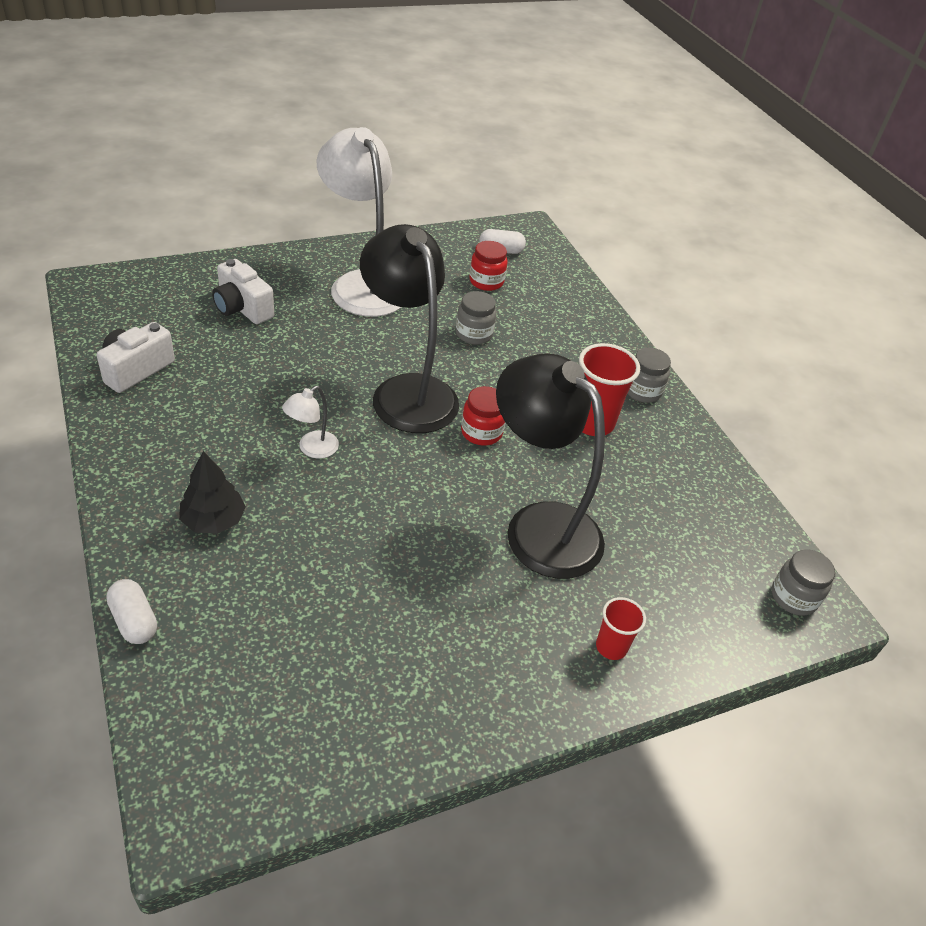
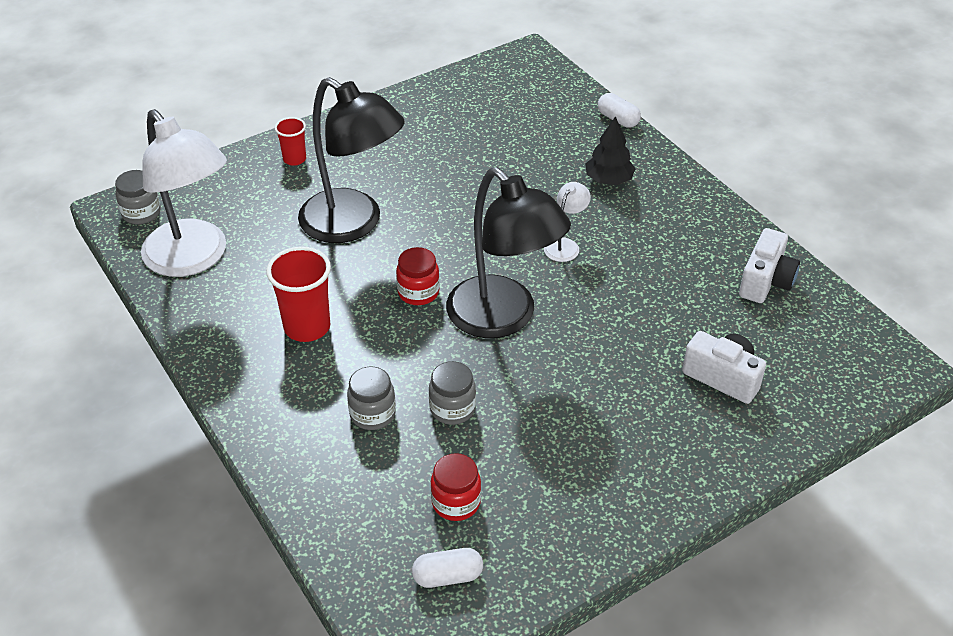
camera: 175 degrees right, 0 degrees up
white lamp [317,127,401,317] -> white lamp moved to [141,109,227,277]
grey jar [627,348,671,403] -> grey jar moved to [347,366,396,430]

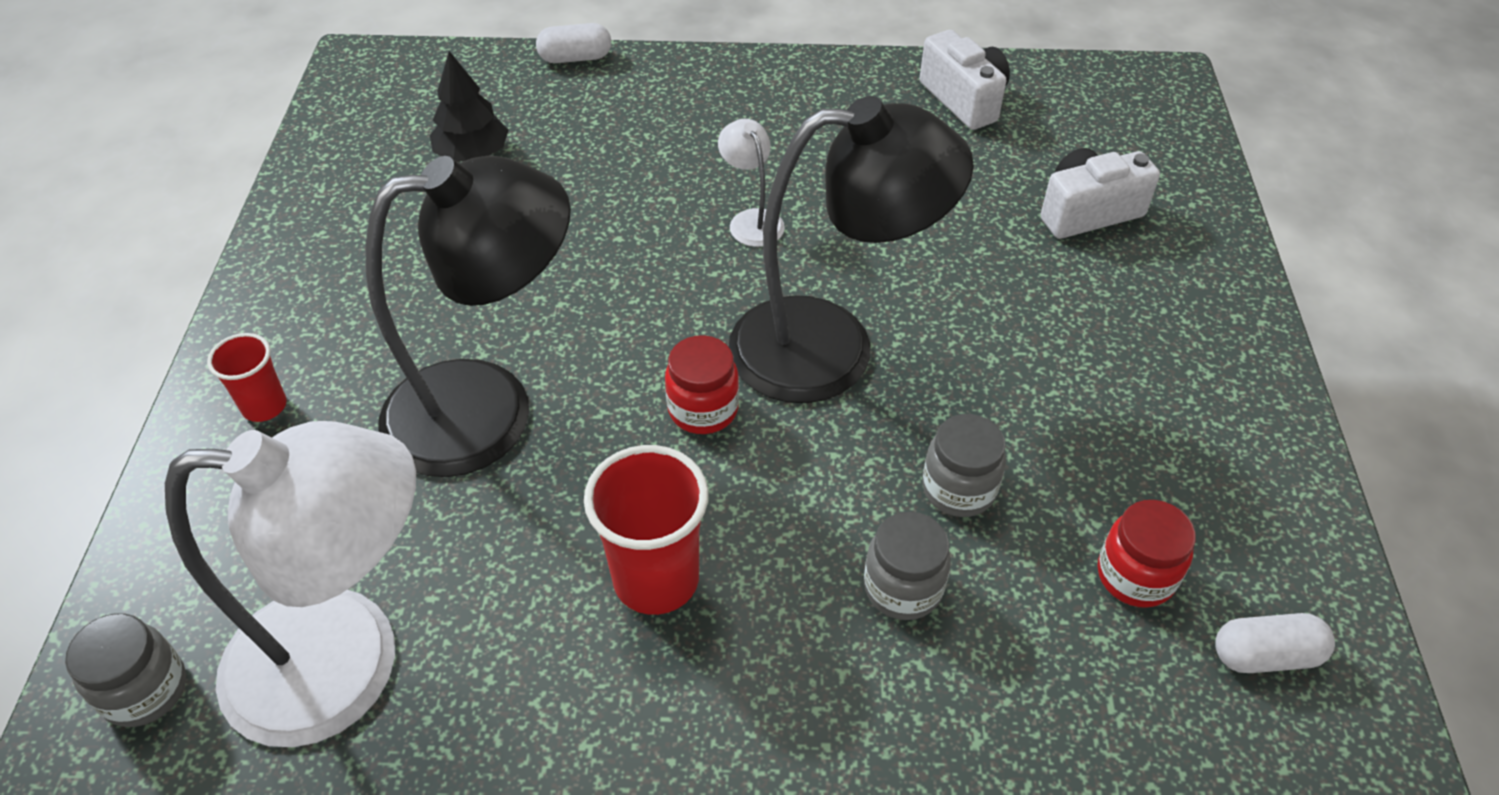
camera: 55 degrees left, 5 degrees up
white capsule [412,548,483,588] -> white capsule turned 60 degrees clockwise [1215,613,1335,673]
black tree [585,116,636,185] -> black tree moved to [430,51,508,162]

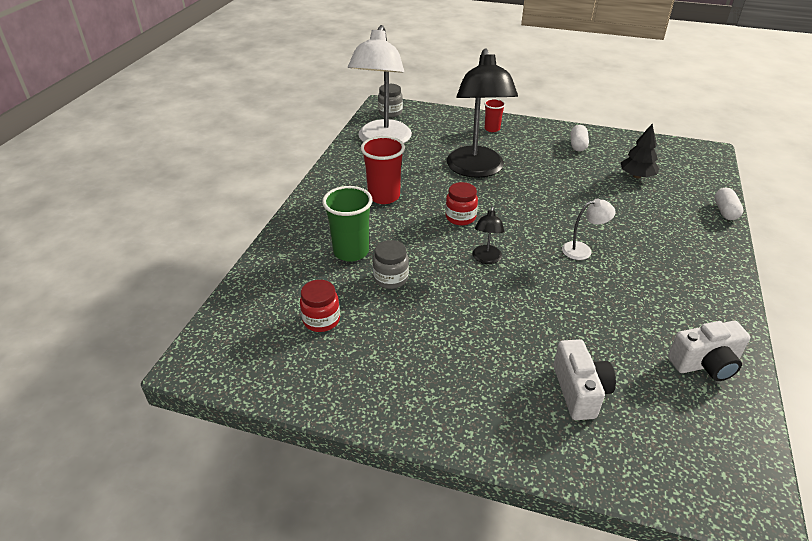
camera: 105 degrees right, 10 degrees down
black lamp [729,96,974,403] -> black lamp [473,206,504,264], size x0.42
grey jar [864,511,951,620] -> green cup [322,186,372,262]
white capsule [1215,613,1335,673] -> white capsule moved to [571,125,589,151]

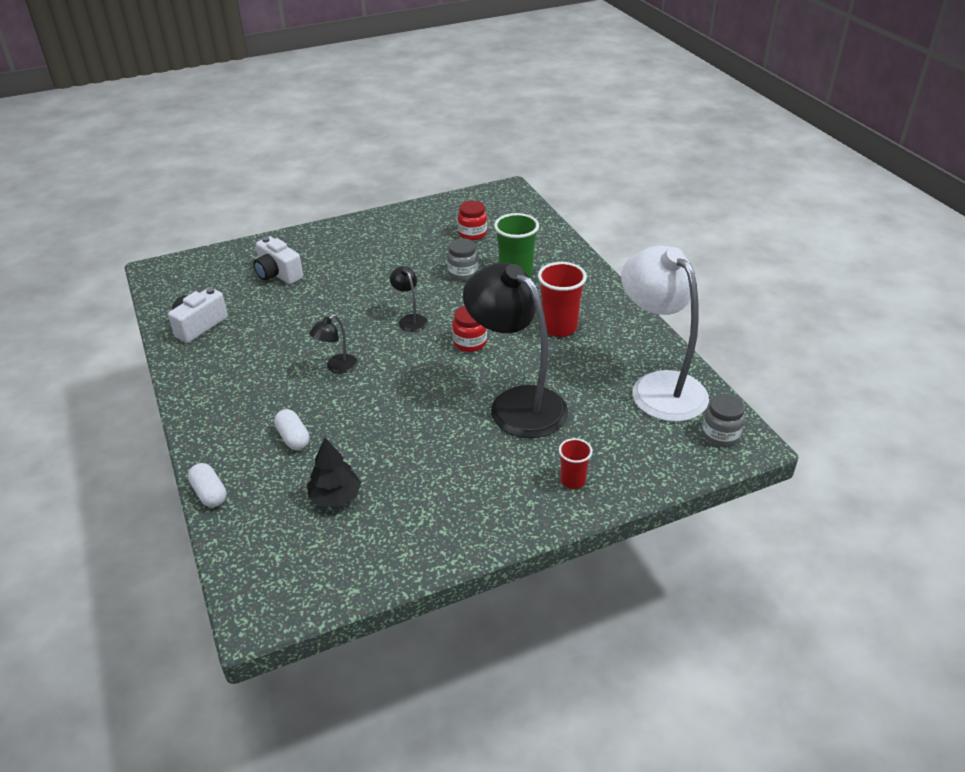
camera: 140 degrees right, 0 degrees up
white lamp [562,198,616,260] -> black lamp [309,314,358,374]
white capsule [571,125,589,151] -> white capsule moved to [274,409,310,450]

